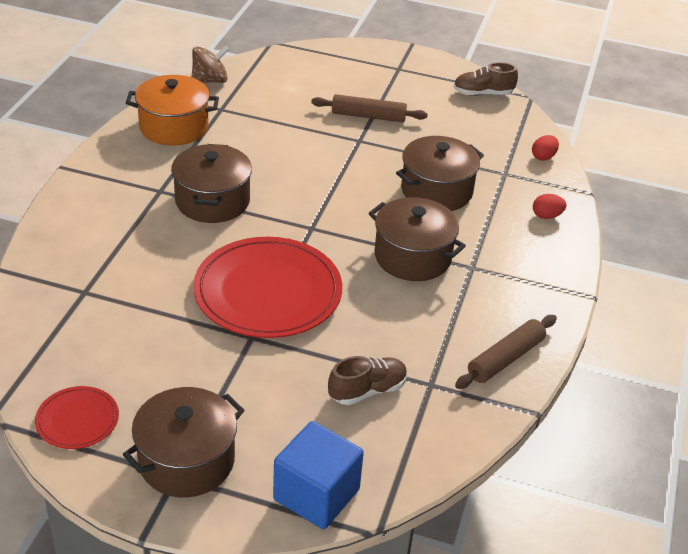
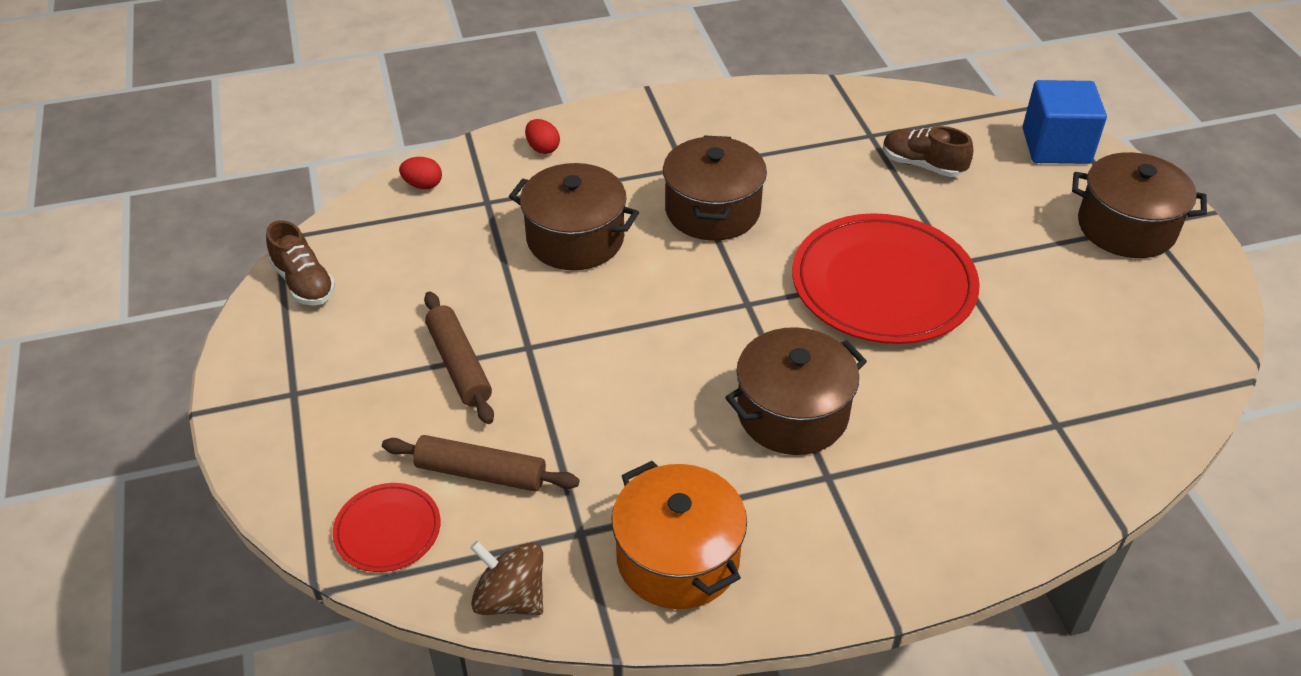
camera: 120 degrees left, 5 degrees up
red plate [35,386,119,449] -> red plate moved to [333,483,441,572]
brown rolling pin [455,315,557,389] -> brown rolling pin moved to [382,435,579,492]

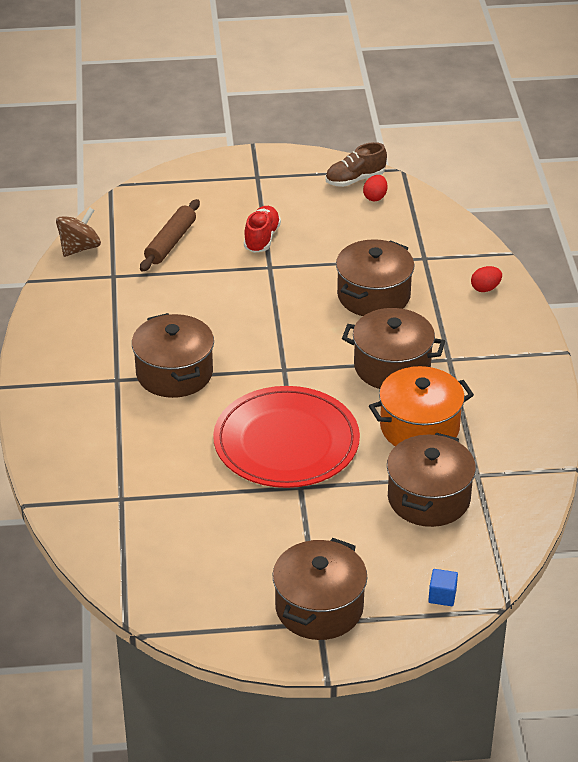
camera: 100 degrees right, 5 degrees down
red plate [333,483,441,572] -> none
red egg [399,157,442,189] -> red egg moved to [363,175,387,202]
brown rolling pin [424,291,494,424] -> red shoe [244,206,281,253]
orange pot [612,461,747,609] -> orange pot moved to [369,366,474,446]
brown shoe [883,126,973,177] -> brown pot [387,433,476,527]
blue cube [1023,80,1107,164] -> blue cube [428,569,458,606], size x0.44

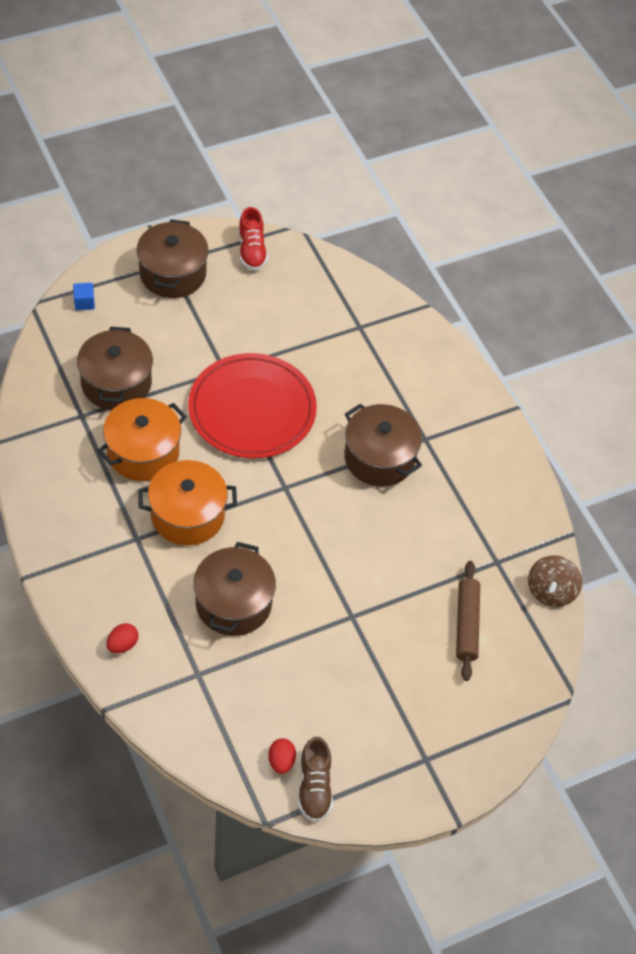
camera: 155 degrees right, 15 degrees up
red shoe [244,206,281,253] -> red shoe moved to [239,207,268,271]
brown shoe [325,142,387,187] -> brown shoe turned 135 degrees clockwise [298,736,333,822]
brown pot [342,308,445,389] -> orange pot [138,460,237,546]

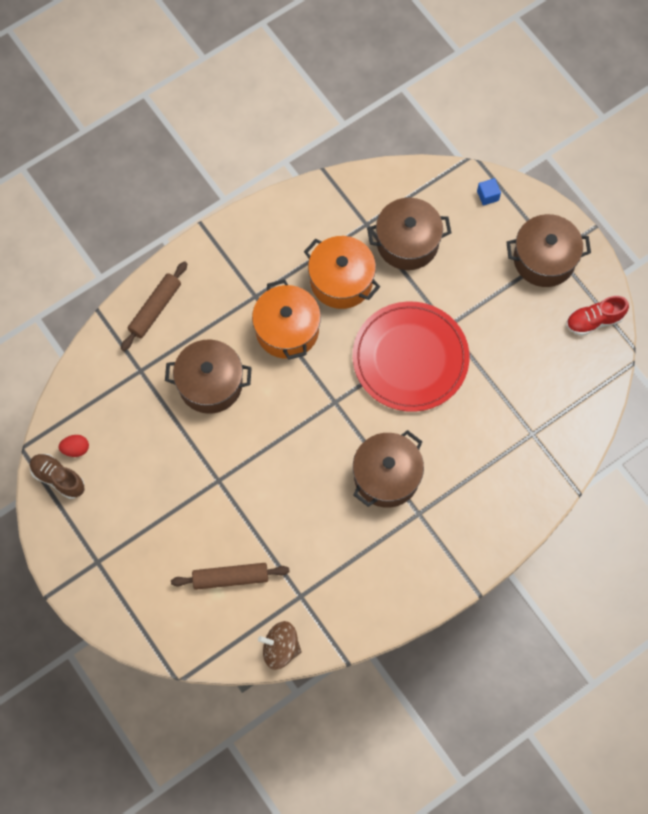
camera: 85 degrees right, 15 degrees up
red egg [106,623,138,653] -> brown rolling pin [121,261,187,351]
brown shoe [298,736,333,822] -> brown shoe turned 45 degrees clockwise [30,454,84,499]

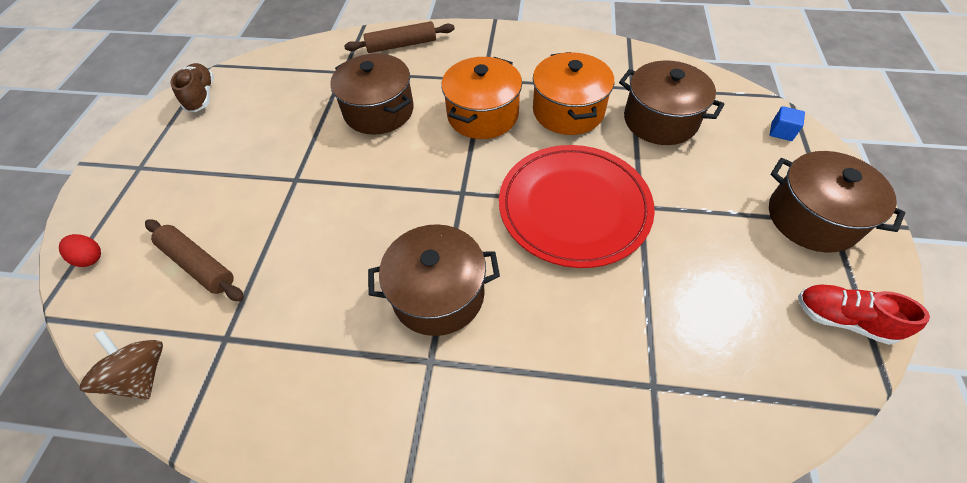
camera: 45 degrees right, 15 degrees down
red egg [59,435,89,457] -> red egg moved to [59,234,101,267]

